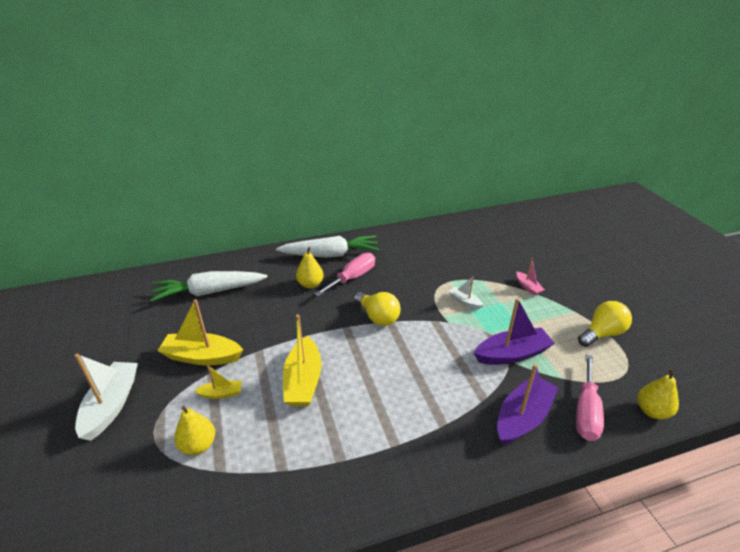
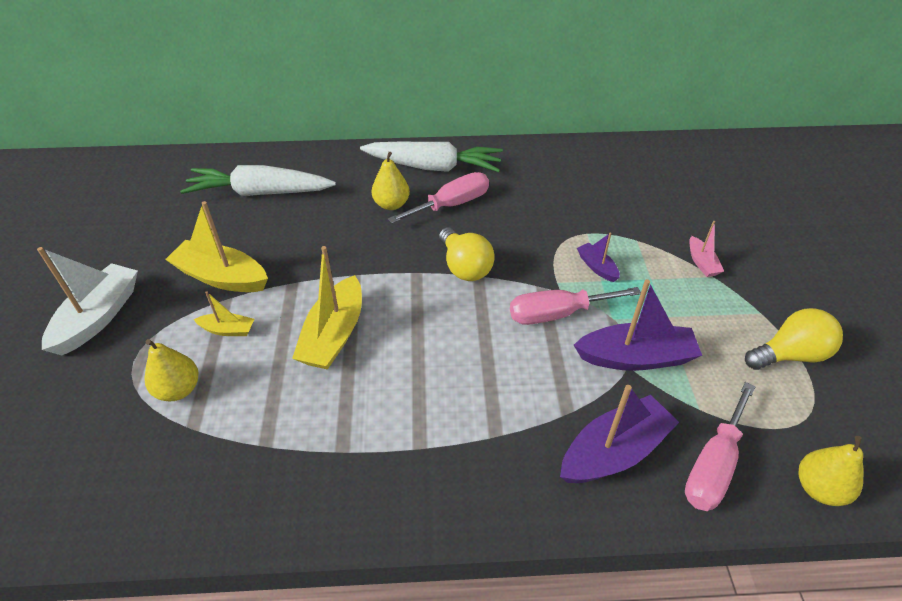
camera: 15 degrees right, 10 degrees up
white boat [449,276,483,309] -> purple boat [577,233,620,282]
none -> pink screwdriver [510,287,641,325]

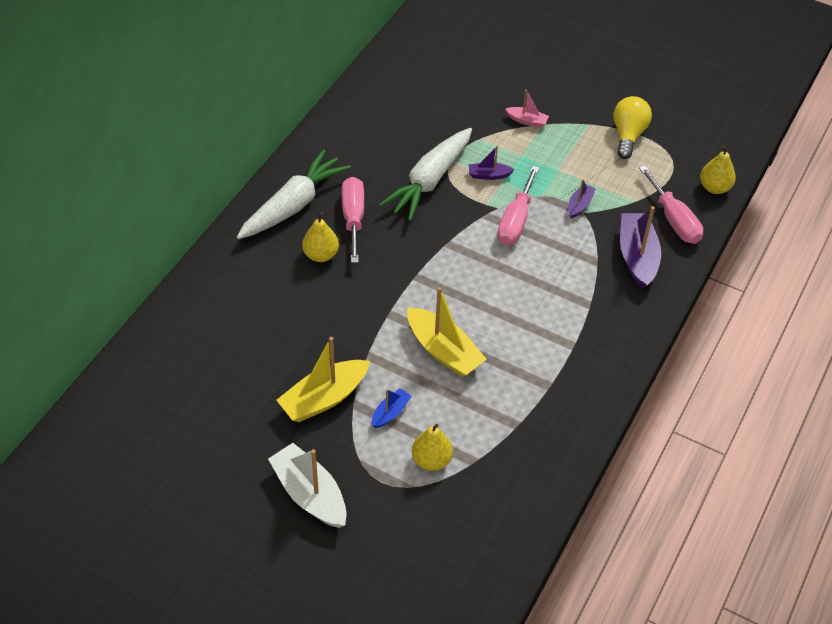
camera: 60 degrees left, 5 degrees up
white carrot [180,165,336,196] -> white carrot moved to [379,128,472,221]
yellow boat [194,291,254,336] -> blue boat [372,388,412,428]
yellow light bulb [439,227,495,281] -> none
purple boat [574,279,702,371] -> purple boat [568,179,596,218], size x0.51

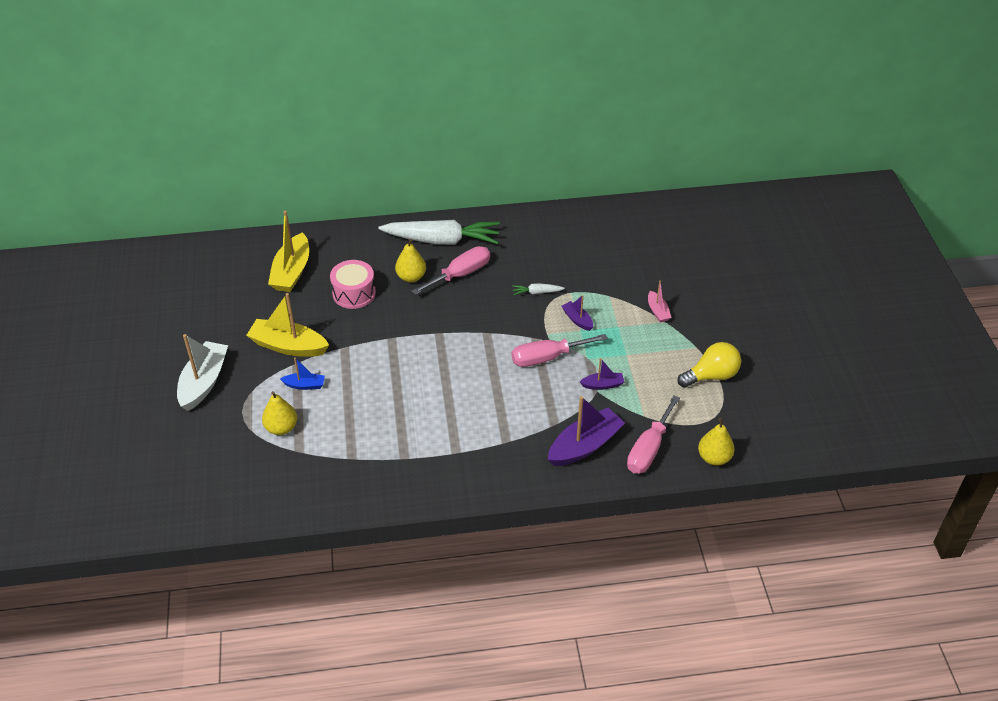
camera: 55 degrees right, 5 degrees down
white carrot [379,128,472,221] -> white carrot [512,283,565,296], size x0.42
yellow boat [407,287,487,377] -> yellow boat moved to [268,211,309,292]
none -> pink drum [330,260,376,309]

